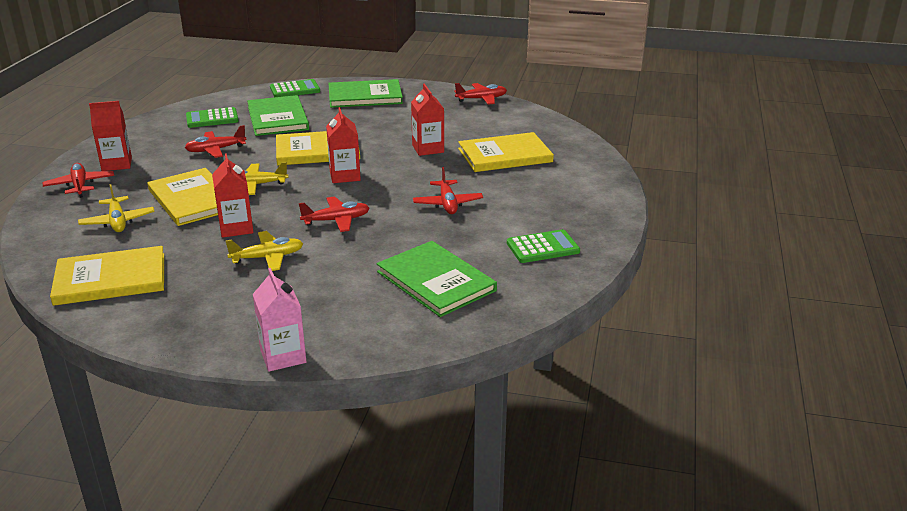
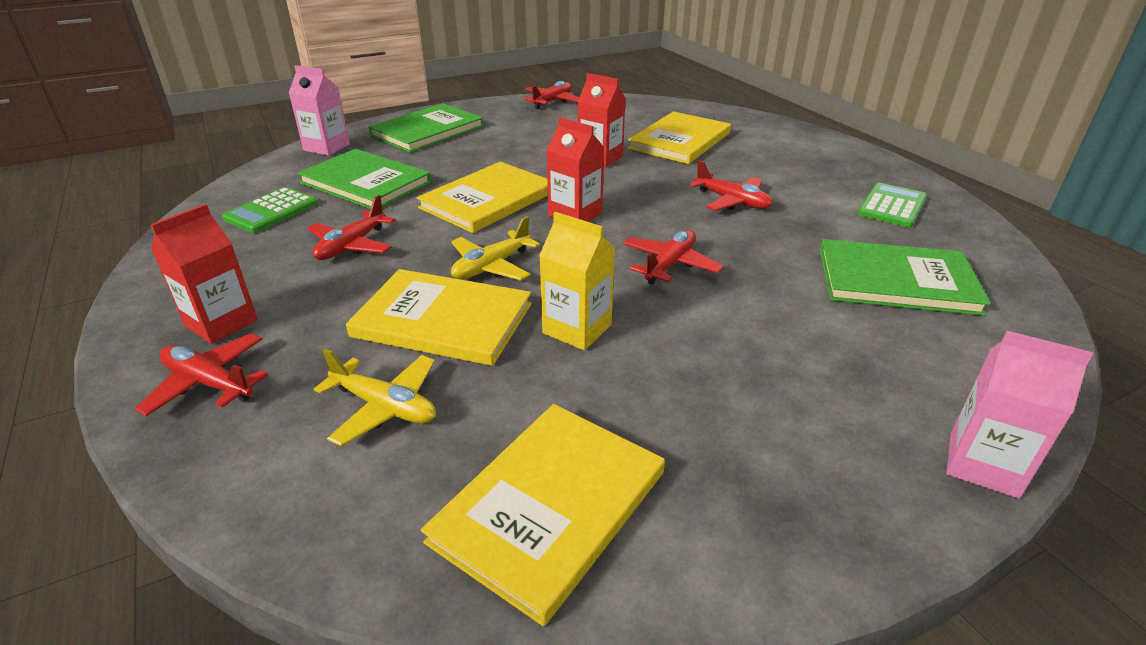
camera: 40 degrees left, 5 degrees up
red carton [212,153,253,238] -> yellow carton [539,212,615,350]
yellow plane [225,231,303,271] -> none
green calculator [270,79,320,97] -> pink carton [289,65,350,156]

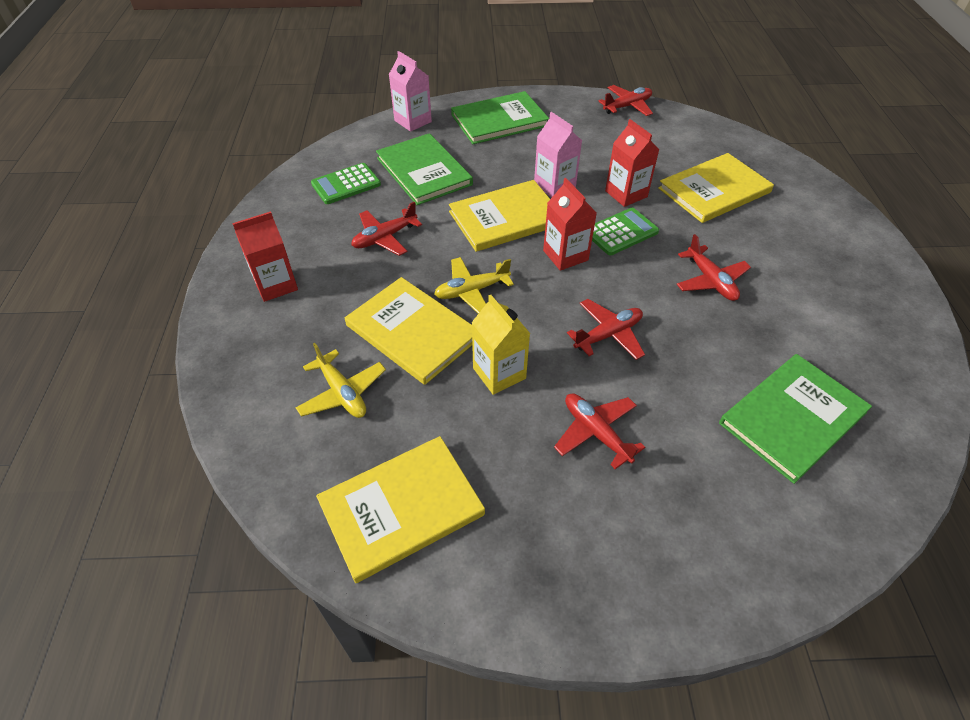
camera: 25 degrees right, 15 degrees up
red plane [135,333,268,417] -> red plane moved to [554,393,645,469]
green book [820,239,991,316] -> green book turned 75 degrees counterclockwise [719,354,872,484]
green calculator [858,183,927,228] -> green calculator moved to [592,208,659,255]
pink carton [946,331,1093,499] -> pink carton moved to [534,112,582,198]

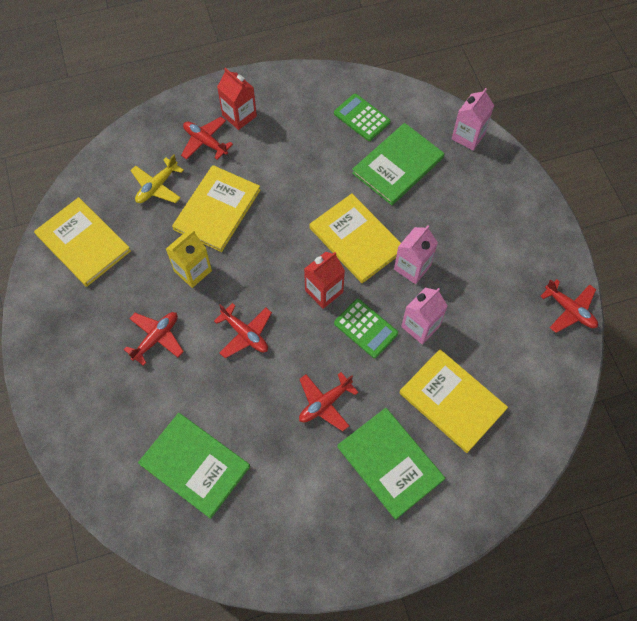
camera: 75 degrees right, 15 degrees up
red plane [351,201,422,256] -> red plane moved to [181,117,233,160]
yellow plane [434,257,514,314] -> none
green book [451,91,549,144] -> green book moved to [337,408,445,520]
red carton [605,119,659,207] -> pink carton [401,288,448,344]

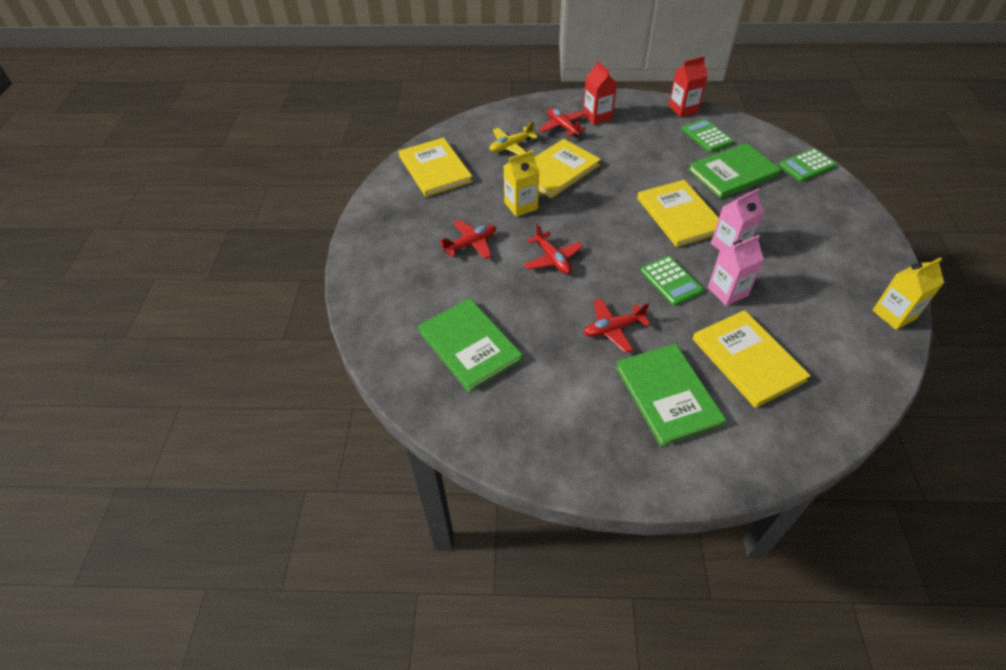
camera: 20 degrees right, 15 degrees down
red carton [304,252,345,309] -> red carton moved to [669,56,708,117]
pink carton [452,88,494,150] -> green calculator [779,148,837,182]
red plane [540,279,598,333] -> yellow carton [872,257,944,330]

